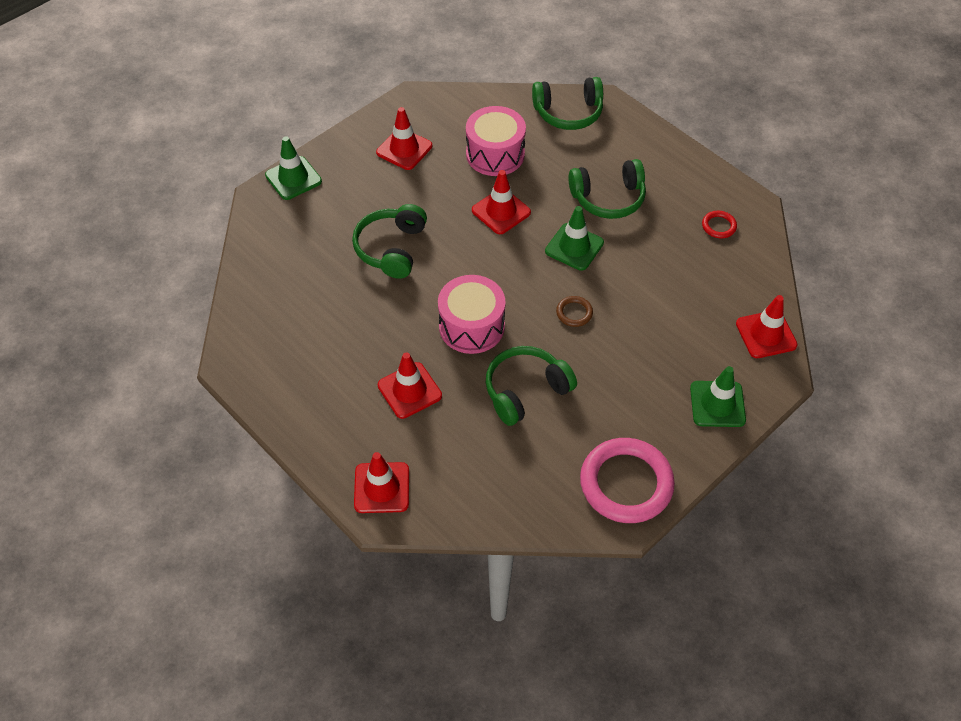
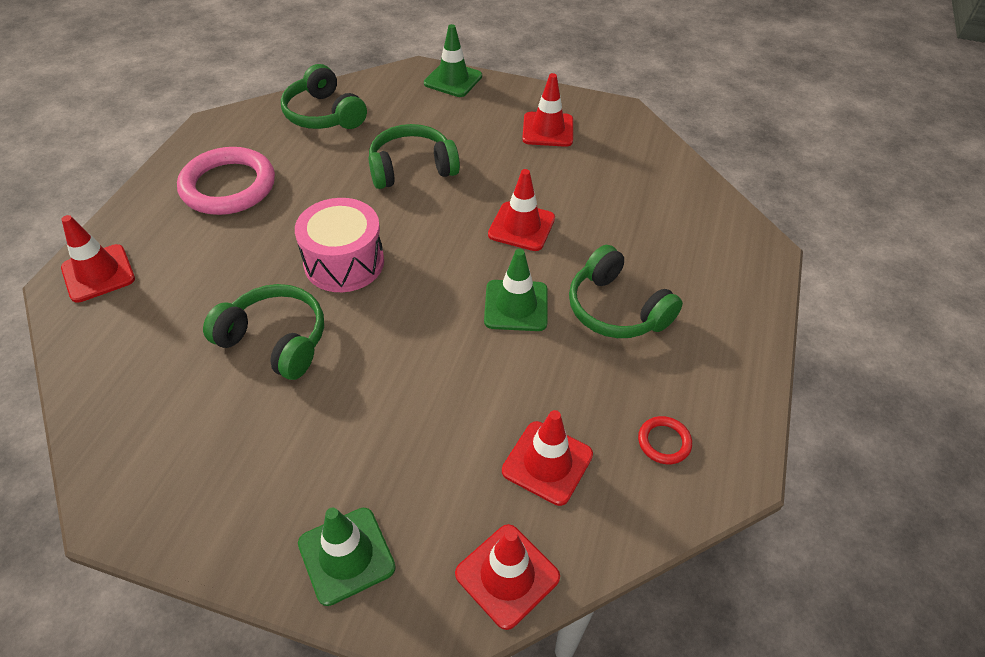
camera: 60 degrees right, 5 degrees down
red traffic cone [378,352,442,419] -> red traffic cone moved to [502,410,593,506]
pink drum [466,106,526,176] -> none
green headphones [532,77,603,130] -> green headphones moved to [281,64,367,129]
brown ring [556,296,593,327] -> none
pink ring [580,438,675,523] -> pink ring moved to [177,147,275,215]

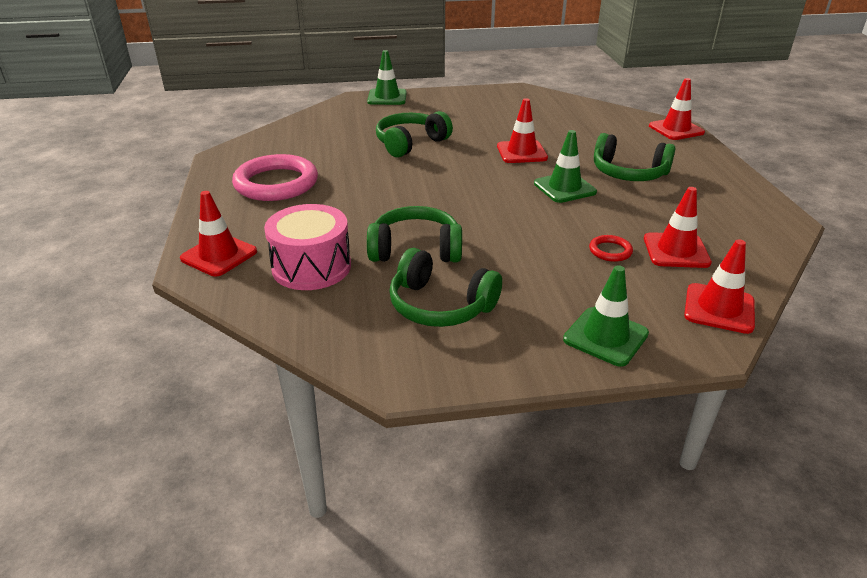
camera: 25 degrees left, 15 degrees down
green headphones [281,64,367,129] -> green headphones moved to [389,248,502,327]
pink drum [295,198,384,292] -> pink drum moved to [264,204,351,290]
red traffic cone [522,73,573,147] -> red traffic cone moved to [649,78,705,140]
red ring [638,416,692,464] -> red ring moved to [589,235,633,262]

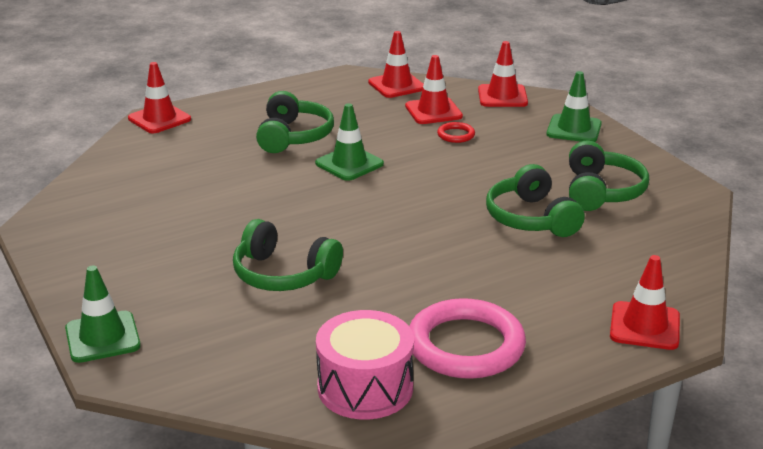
camera: 110 degrees left, 5 degrees down
pink drum [264,204,351,290] -> pink drum moved to [316,310,414,419]
red traffic cone [497,98,548,163] -> red traffic cone moved to [368,31,424,98]

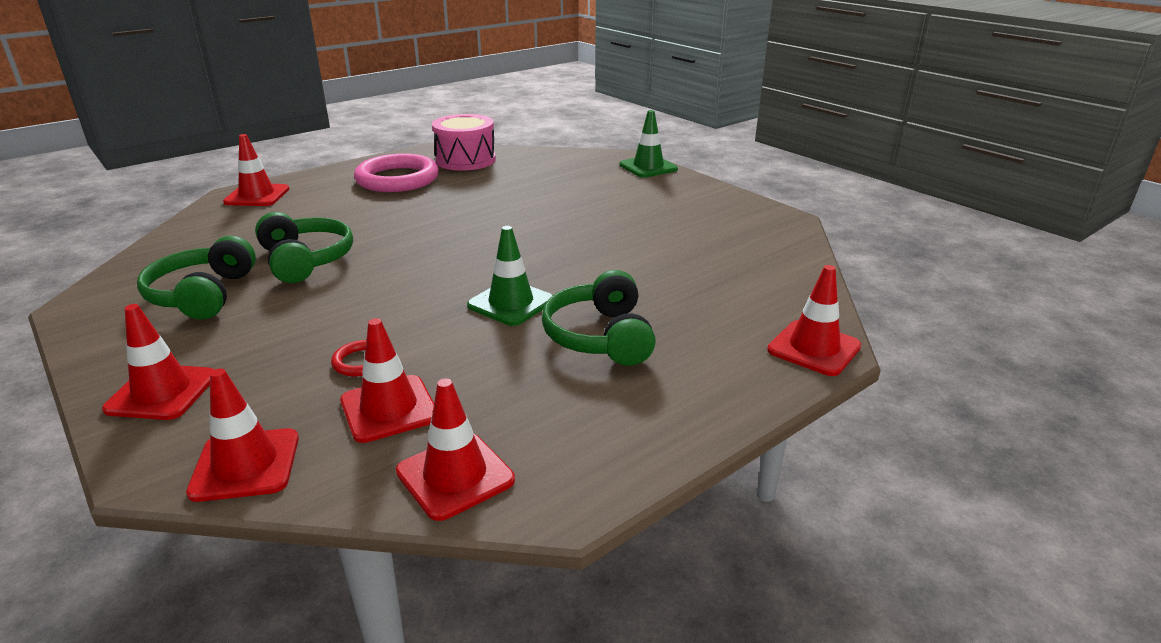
camera: 170 degrees right, 0 degrees up
green headphones [233,219,343,291] -> none
green traffic cone [547,71,602,142] -> red traffic cone [102,304,215,420]

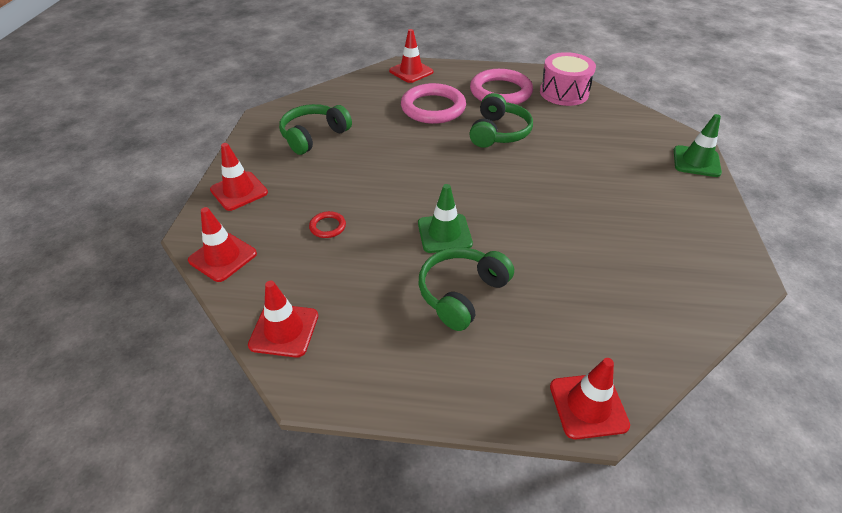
camera: 45 degrees right, 15 degrees up
green headphones [255,212,353,283] -> green headphones moved to [469,93,533,148]
red traffic cone [340,318,434,443] -> none
none -> pink ring [401,83,466,124]

